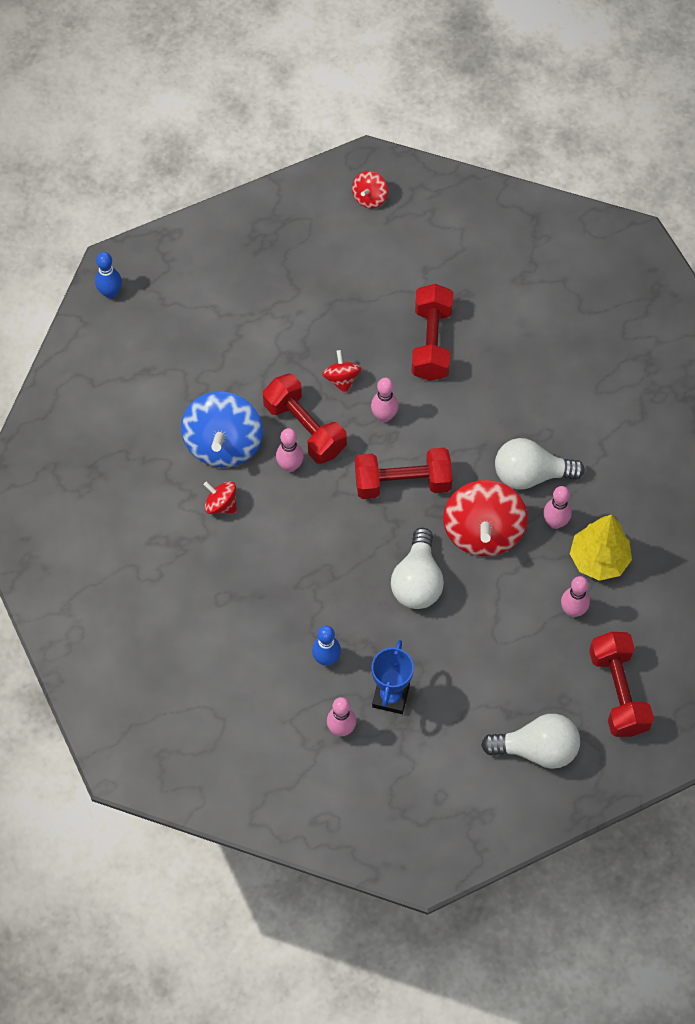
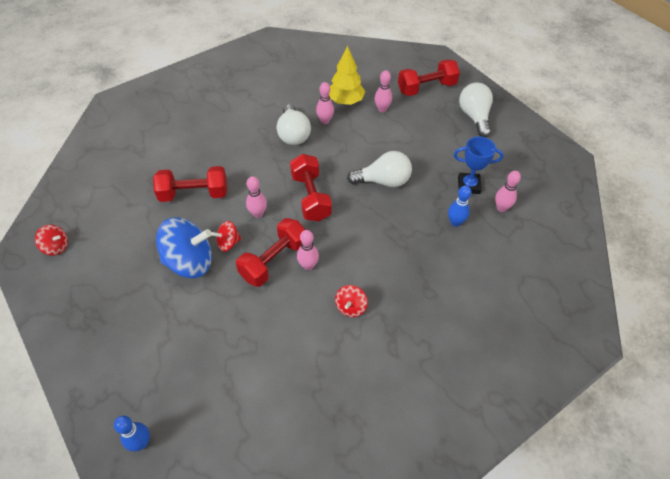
camera: 100 degrees left, 10 degrees down
blue spinning top [181,391,263,468] -> blue spinning top moved to [156,217,212,278]
red spinning top [443,480,528,556] -> none

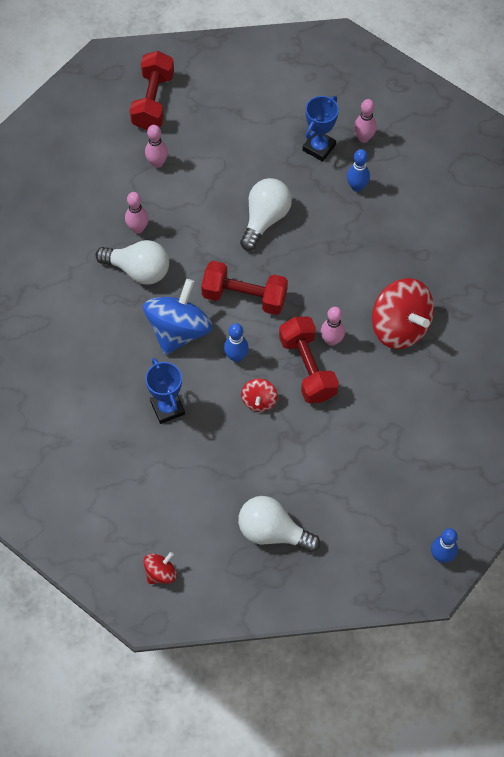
camera: 60 degrees left, 10 degrees up
red dumbbell [153,166,227,202] -> blue trophy [145,358,185,424]
blue spinning top [156,217,212,278] -> blue spinning top moved to [143,279,213,355]
pink bowling pin [246,176,267,218] -> blue bowling pin [224,323,249,362]
yellow tree [329,46,365,105] -> none
red spinning top [335,285,368,317] -> red spinning top [372,278,434,349], size x2.03
white light bulb [459,83,493,137] -> white light bulb moved to [238,496,320,553]

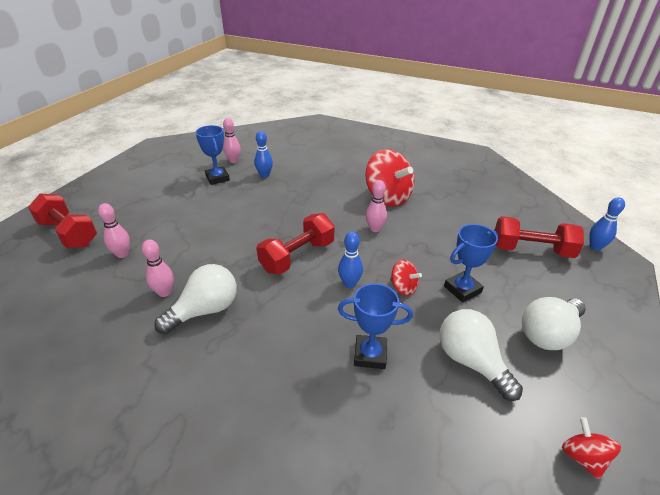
camera: 60 degrees left, 25 degrees down
blue spinning top [143,279,213,355] -> none
white light bulb [240,178,292,251] -> white light bulb moved to [439,309,523,401]
red dumbbell [279,317,339,403] -> red dumbbell moved to [494,216,584,258]
red spinning top [372,278,434,349] -> red spinning top turned 60 degrees clockwise [365,149,414,206]
none -> blue trophy [444,224,498,303]

